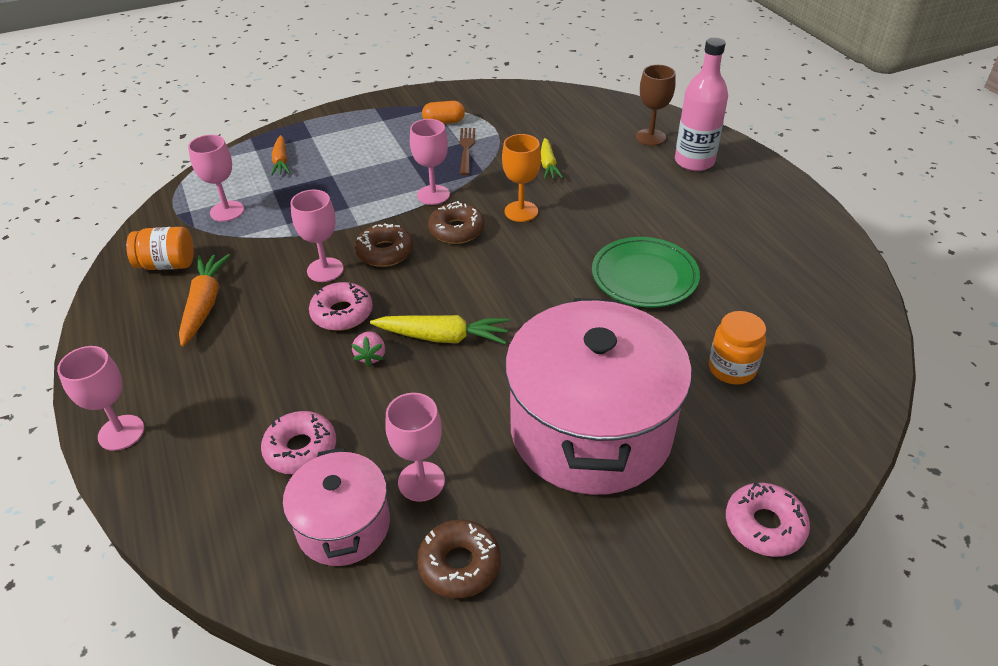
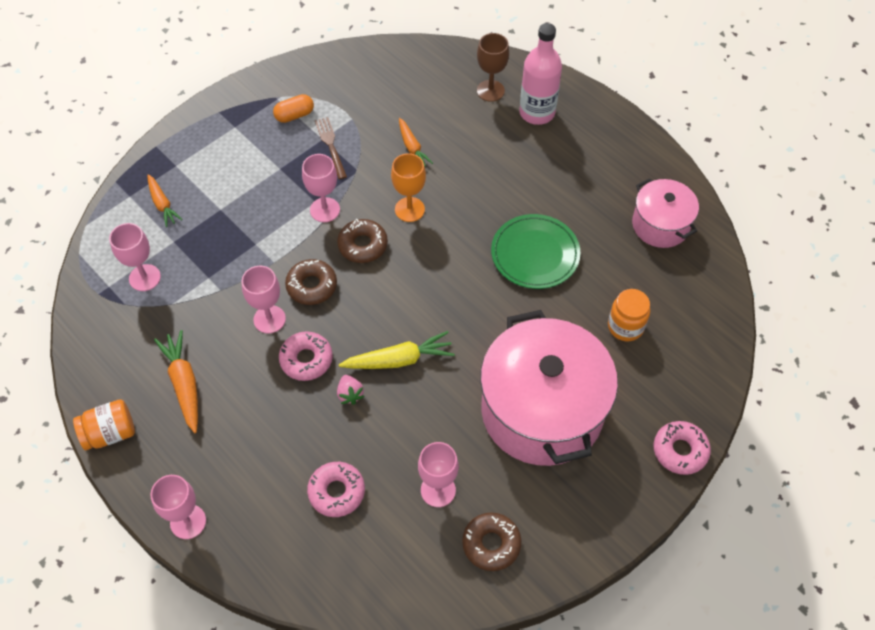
camera: 20 degrees left, 15 degrees up
orange jar [126,227,194,270] -> orange jar moved to [73,399,135,450]
pink pot [283,447,390,566] -> pink pot moved to [632,178,699,248]
yellow carrot [541,138,563,179] -> orange carrot [399,118,433,166]

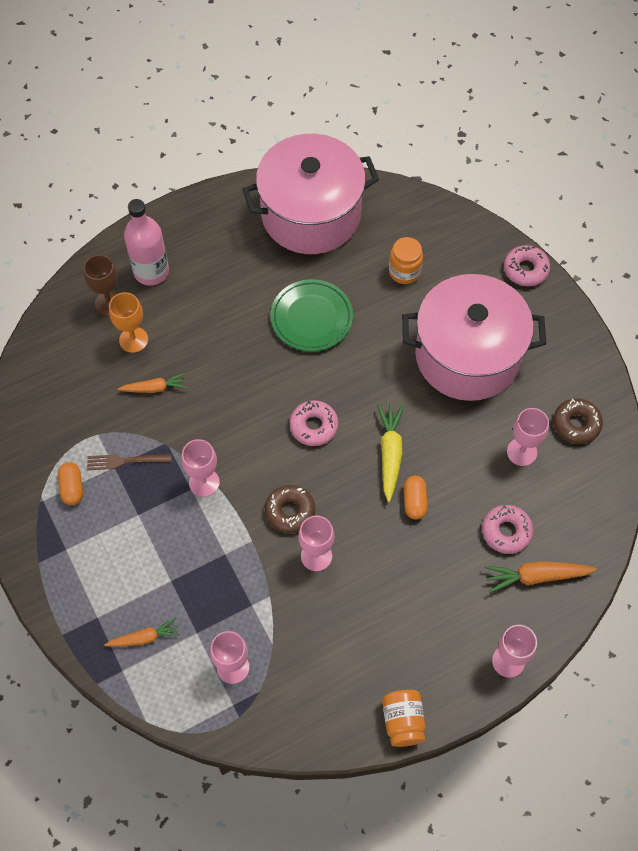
camera: 75 degrees left, 5 degrees up
orange carrot [154,330,198,433] -> orange carrot moved to [485,561,597,593]
pink donut [279,331,333,381] -> pink donut moved to [290,400,338,446]
brown donut [337,219,388,263] -> none
pink strawberry [337,375,365,405] -> orange capsule [404,476,428,520]
orange goblet [391,153,426,222] -> orange goblet moved to [109,292,148,353]
pink pot [632,178,699,248] -> pink pot [242,134,379,254], size x1.90

